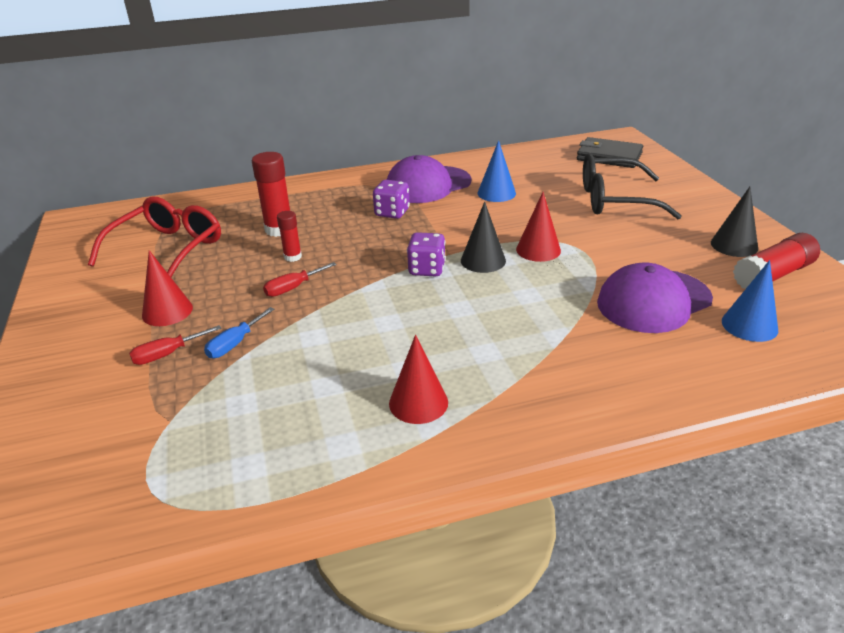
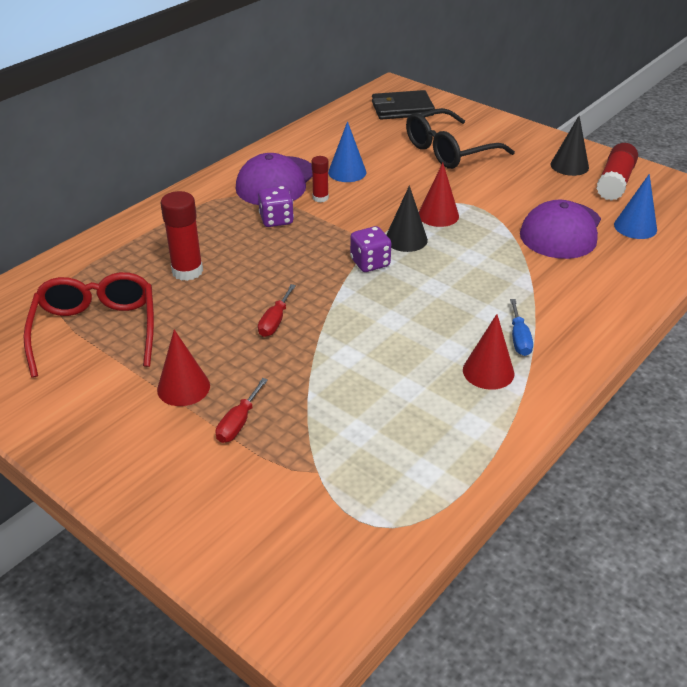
camera: 35 degrees left, 5 degrees up
blue screwdriver [204,307,275,358] -> blue screwdriver moved to [510,299,533,356]
red glue stick [277,211,302,262] -> red glue stick moved to [311,156,329,203]

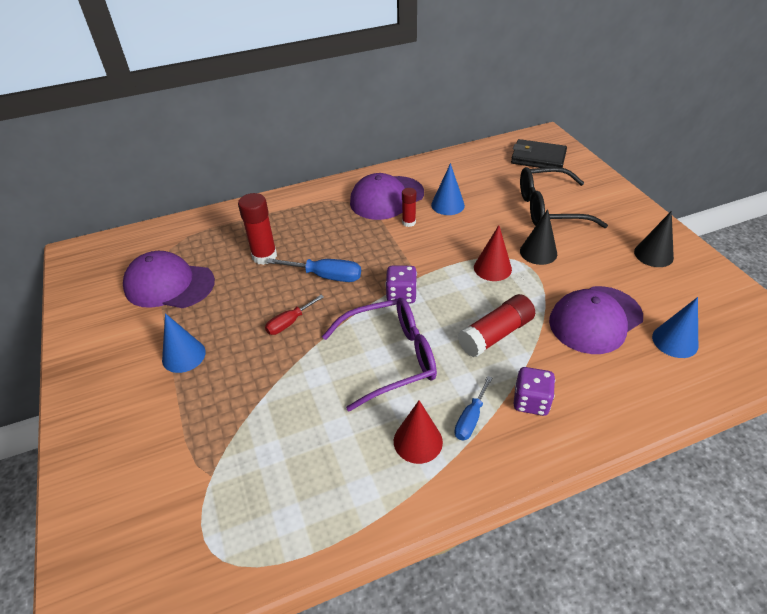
camera: 30 degrees right, 5 degrees up
red glasses [24,272,154,378] -> purple cap [123,251,215,308]
red cone [157,330,210,406] -> blue cone [162,313,206,373]
red screwdriver [216,378,268,443] -> none
purple dice [258,186,294,227] -> purple dice moved to [514,367,555,416]
black cone [386,186,428,252] -> black cone moved to [520,209,557,265]
red glue stick [596,143,638,201] -> red glue stick moved to [458,294,535,357]
none -> blue screwdriver [267,258,361,282]
none -> purple glasses [322,298,437,411]

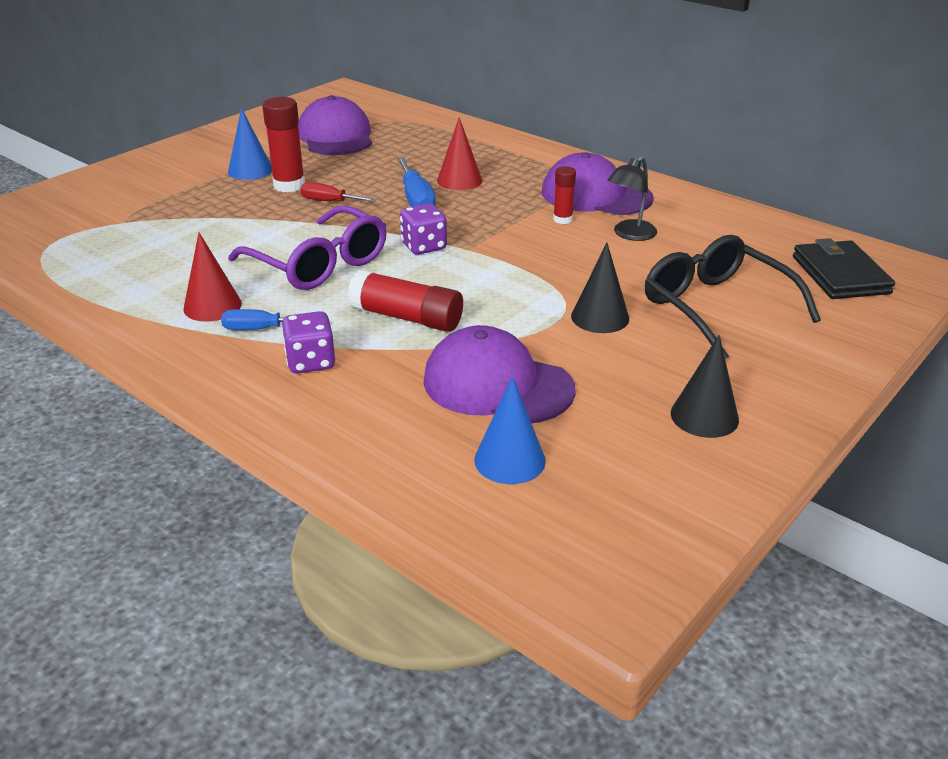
camera: 60 degrees right, 10 degrees down
red glue stick [238,193,277,265] -> red glue stick moved to [262,97,305,193]
blue cone [431,163,465,215] -> black lamp [607,156,657,241]
red cone [474,225,512,281] -> red cone moved to [437,117,482,190]

